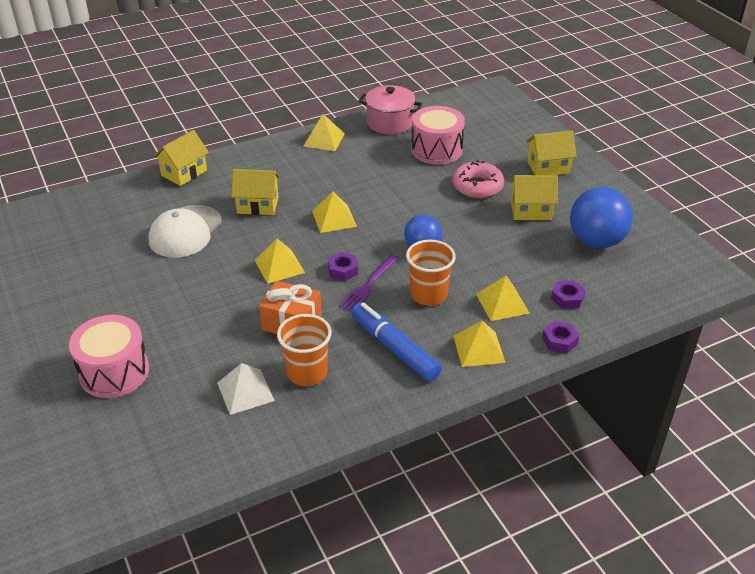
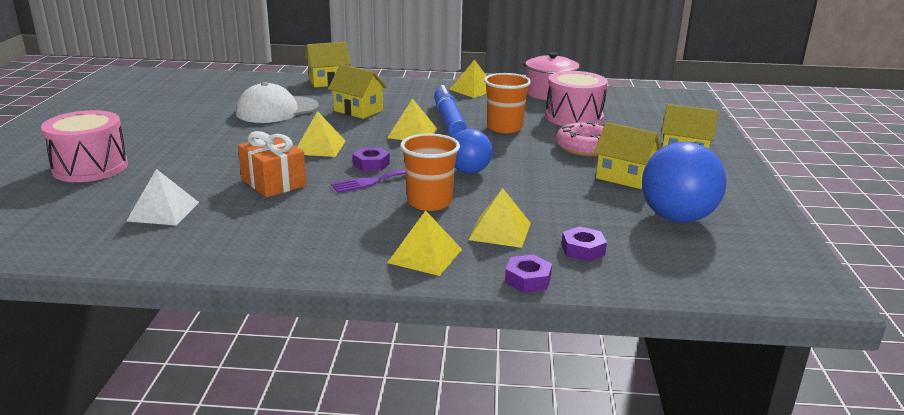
camera: 30 degrees right, 15 degrees down
orange cup [277,314,332,386] -> orange cup moved to [484,73,531,133]
blue marker [351,302,442,382] -> blue marker moved to [434,85,467,137]

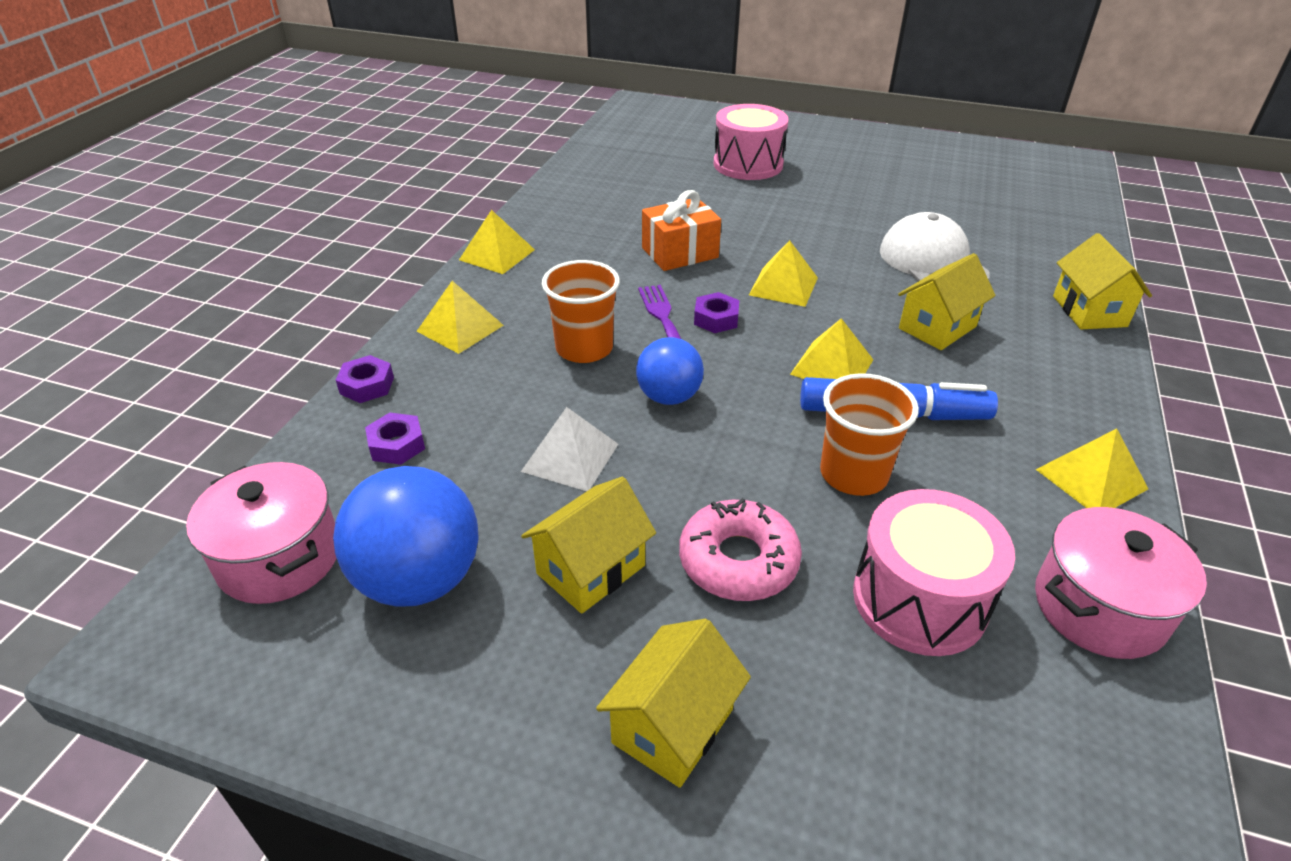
camera: 105 degrees right, 15 degrees up
white pyramid [127,169,199,226] -> white pyramid moved to [521,407,618,491]
yellow pyramid [468,188,531,248] -> yellow pyramid moved to [459,210,535,274]
none -> pink pot [186,462,336,604]

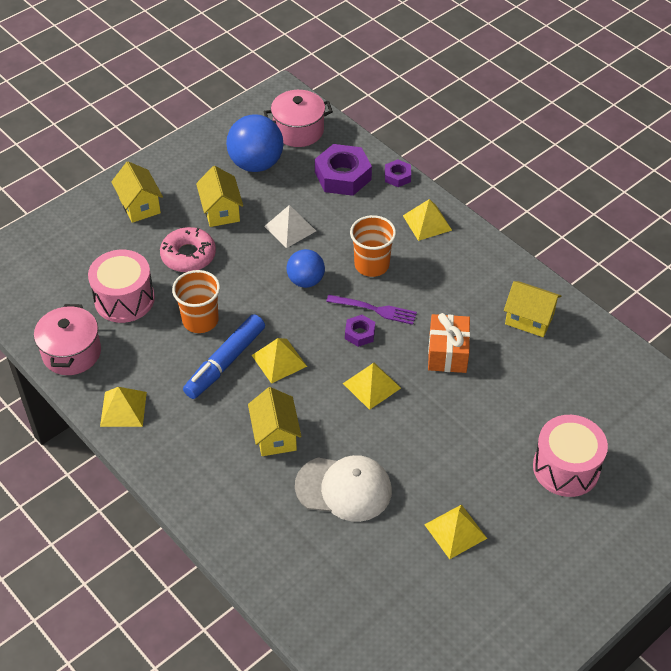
camera: 120 degrees right, 10 degrees up
purple nut [365,413,425,465] -> purple nut [315,144,372,196], size x1.94
yellow pyramid [459,210,535,274] -> yellow pyramid moved to [424,504,487,559]
yellow house [1053,233,1152,329] -> yellow house moved to [504,281,561,337]

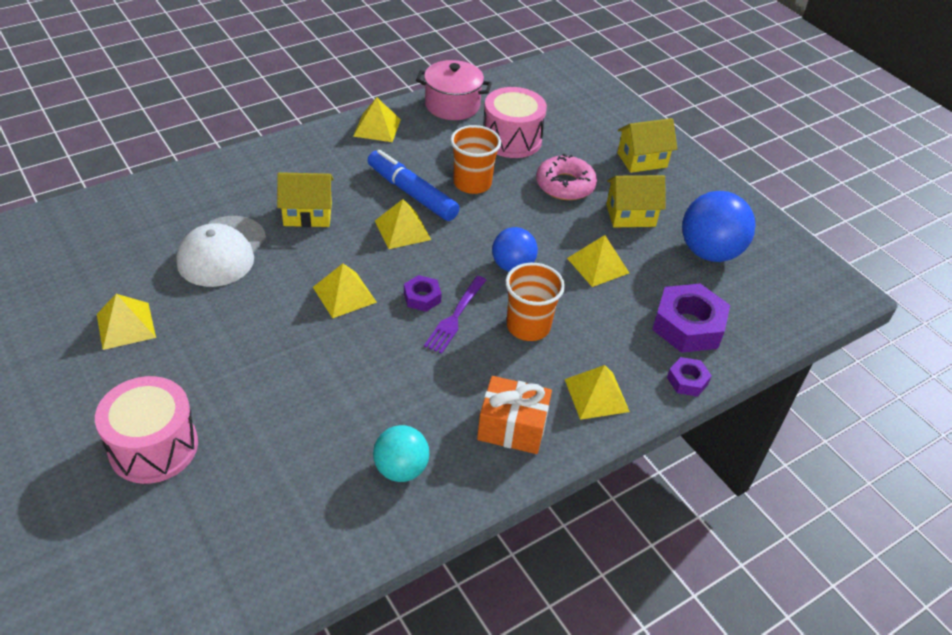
camera: 95 degrees right, 5 degrees down
pink pot [264,90,333,147] -> none
white pyramid [264,205,316,248] -> yellow pyramid [567,235,629,287]
orange gift [428,313,470,373] -> orange gift moved to [477,376,552,454]
yellow house [504,281,561,337] -> turquoise ball [373,425,429,482]

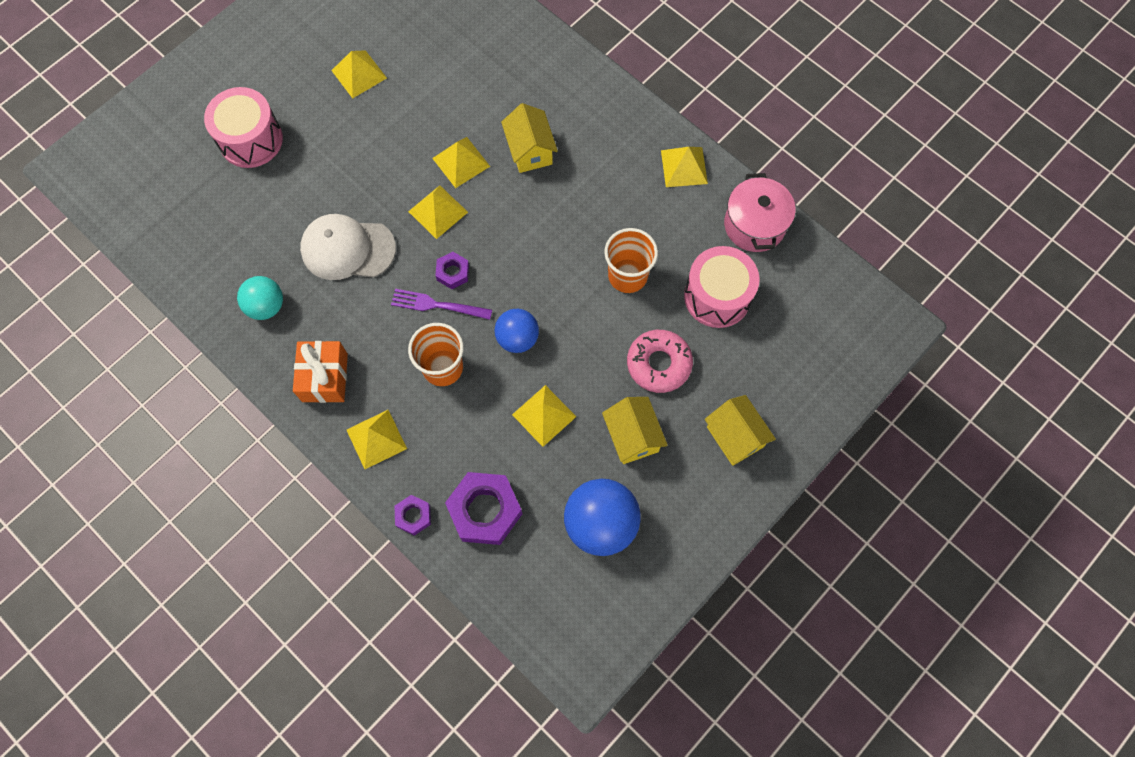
camera: 80 degrees right, 25 degrees up
white cap [176,216,266,287] -> white cap moved to [300,214,396,280]
blue marker [368,150,460,221] -> none
yellow pyramid [375,199,431,249] -> yellow pyramid moved to [432,137,490,188]

